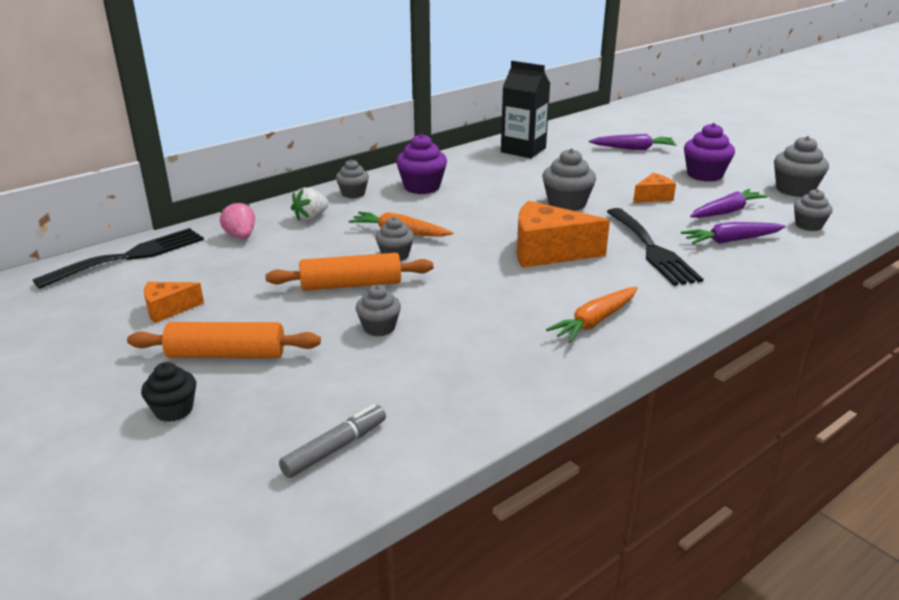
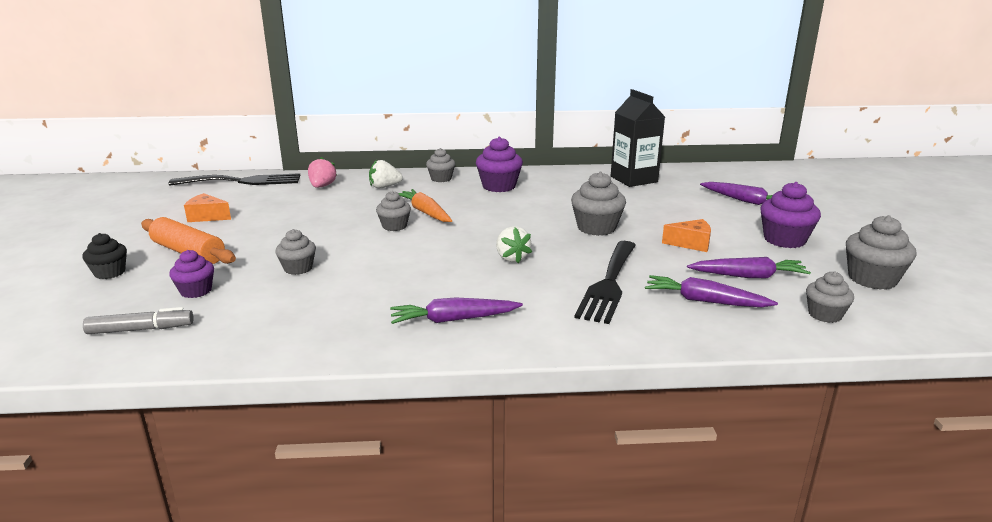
camera: 35 degrees right, 5 degrees down
orange rolling pin [265,253,433,291] -> none
orange cheese [517,201,610,268] -> white strawberry [496,226,532,263]
orange carrot [546,287,637,343] -> purple carrot [390,297,523,324]
none -> purple cupcake [169,250,214,298]

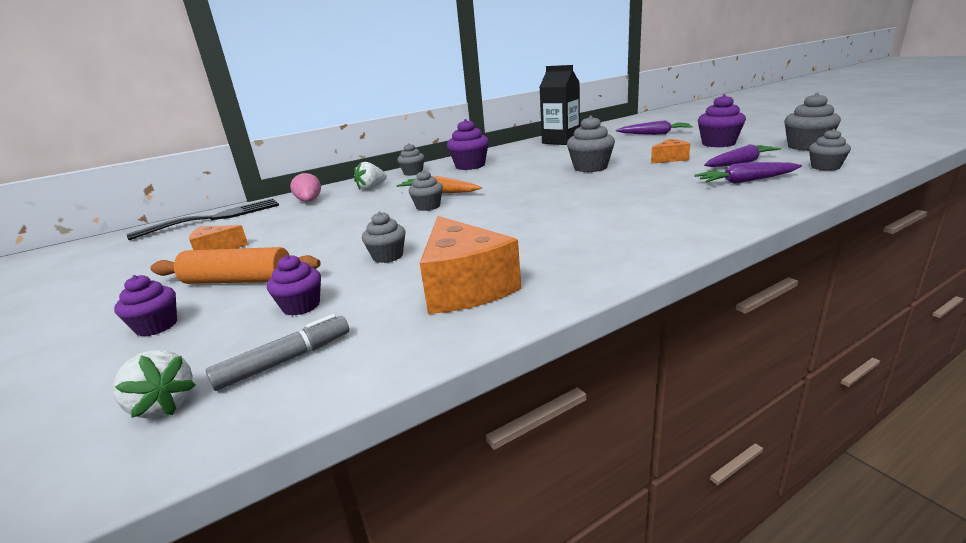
camera: 25 degrees left, 0 degrees up
black cupcake [83,233,127,279] -> purple cupcake [114,275,177,337]
purple carrot [390,297,523,324] -> none
white strawberry [496,226,532,263] -> white strawberry moved to [113,350,196,418]
black fork [574,241,636,324] -> none
none -> orange cheese [420,216,521,314]

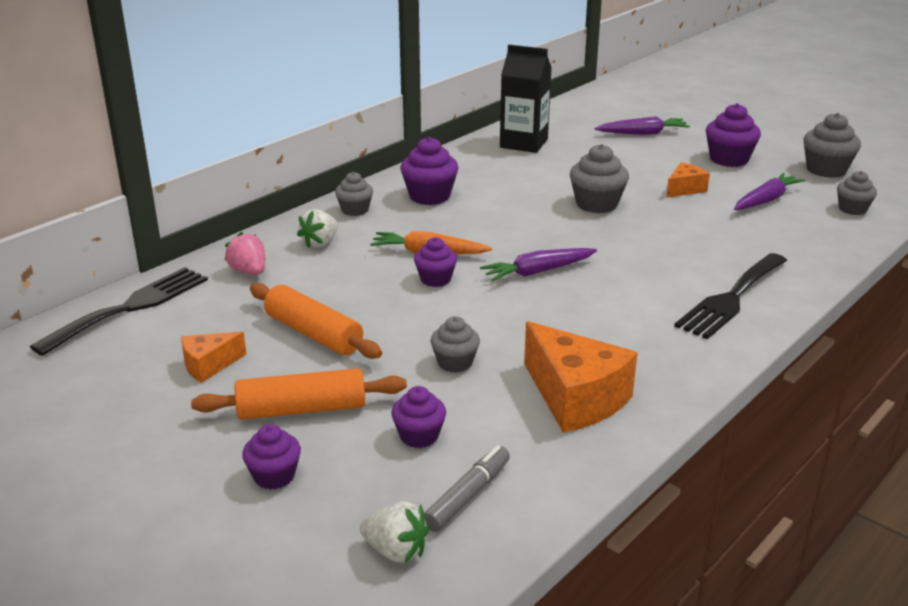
camera: 20 degrees left, 5 degrees up
grey cupcake [409,170,443,211] -> purple cupcake [414,237,457,287]
purple carrot [694,162,802,184] -> purple carrot moved to [480,248,597,282]
none -> orange rolling pin [250,283,382,359]
none -> black fork [674,253,787,339]

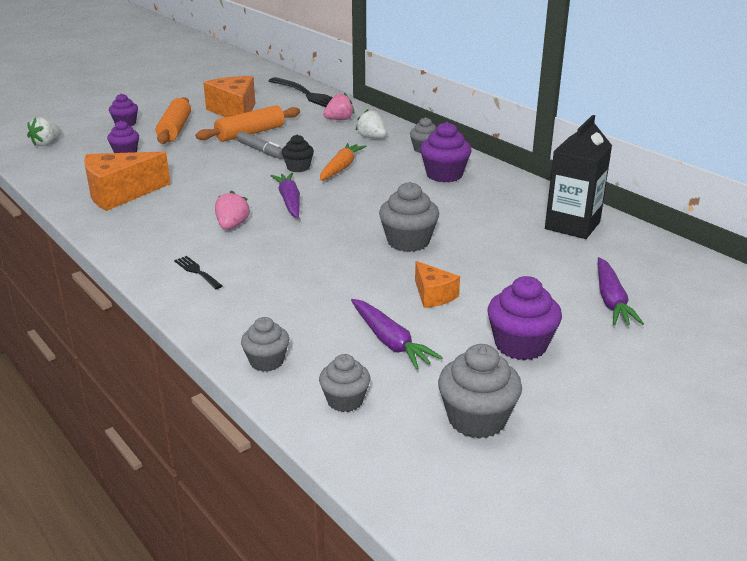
camera: 100 degrees right, 0 degrees up
orange cheese [181,332,246,383] -> orange cheese [203,76,255,118], size x1.86
purple cupcake [414,237,457,287] -> black cupcake [282,135,314,172]
grey marker [424,446,510,532] -> grey marker moved to [237,131,283,159]
grey cupcake [431,316,480,373] -> grey cupcake moved to [241,317,289,372]
black fork [674,253,787,339] -> black fork [174,256,222,289], size x0.45
none -> pink strawberry [215,191,250,230]

